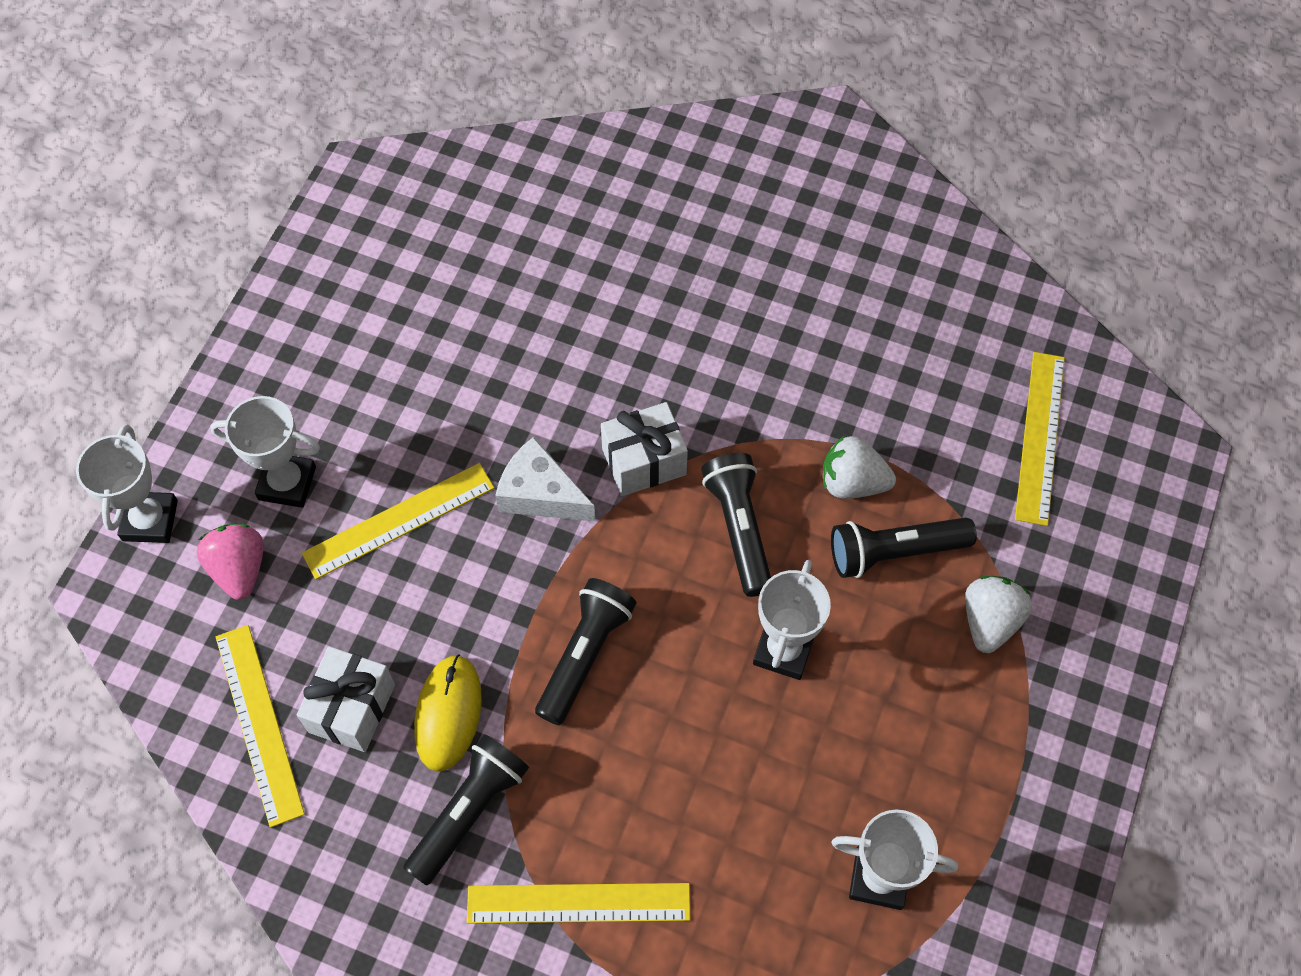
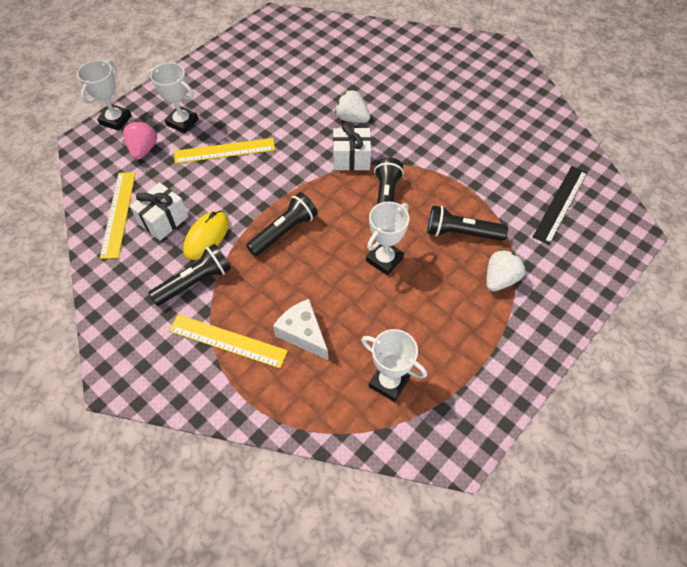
camera: 20 degrees right, 5 degrees down
white cheese [495,437,596,522] -> white cheese moved to [273,299,328,360]
white strawberry [823,435,896,499] -> white strawberry moved to [335,90,370,123]
yellow ruler [1015,352,1065,526] -> black ruler [533,166,587,245]

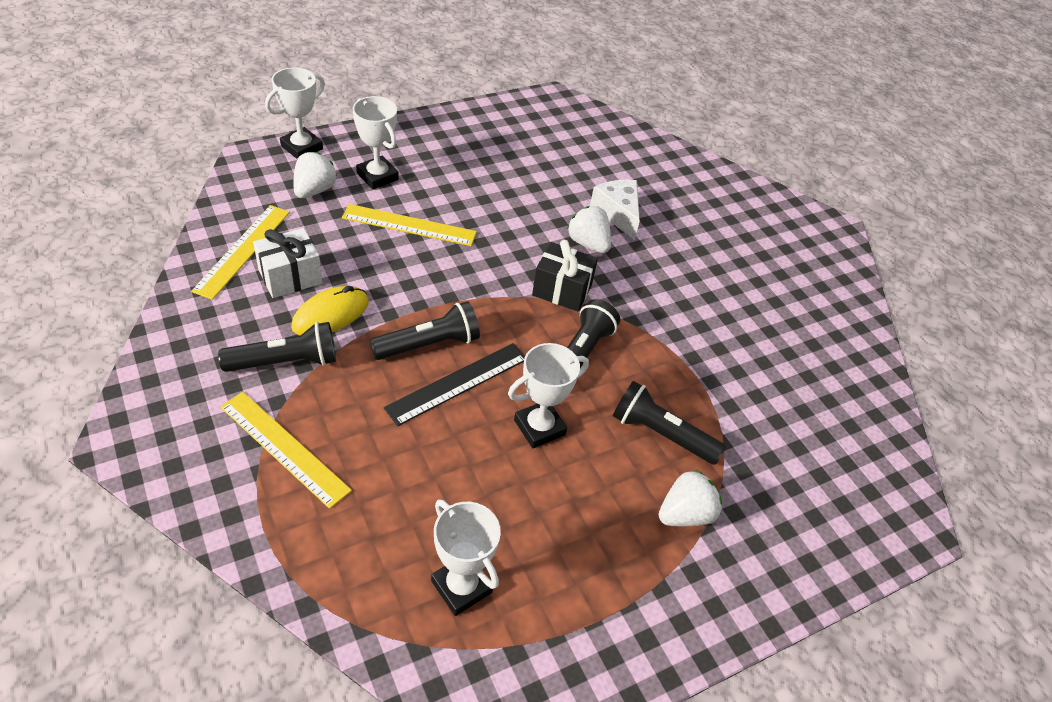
camera: 15 degrees right, 10 degrees down
pink strawberry [123,121,157,160] -> white strawberry [294,152,337,198]
white cheese [273,299,328,360] -> white cheese moved to [590,180,640,240]
white gift [333,123,371,171] -> black gift [532,240,598,312]
black ruler [533,166,587,245] -> black ruler moved to [384,343,525,426]

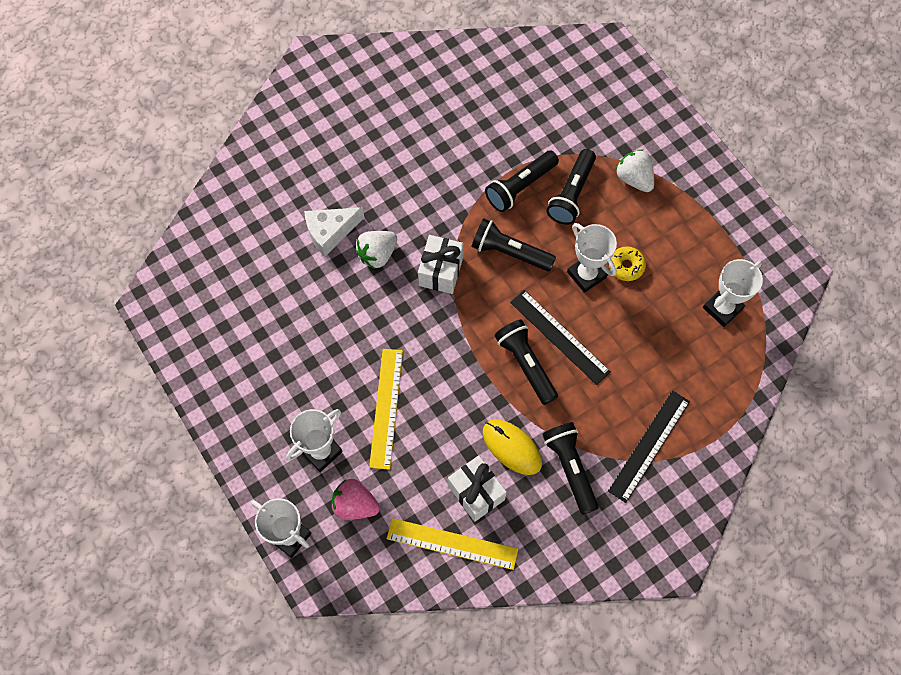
camera: 90 degrees left, 20 degrees up
yellow ruler [220,391,352,509] -> black ruler [608,390,690,503]
white strawberry [294,152,337,198] -> pink strawberry [332,479,380,520]
black gift [532,240,598,312] -> white gift [418,235,464,294]
none -> black flashlight [485,151,559,212]
none -> yellow donut [609,247,646,281]

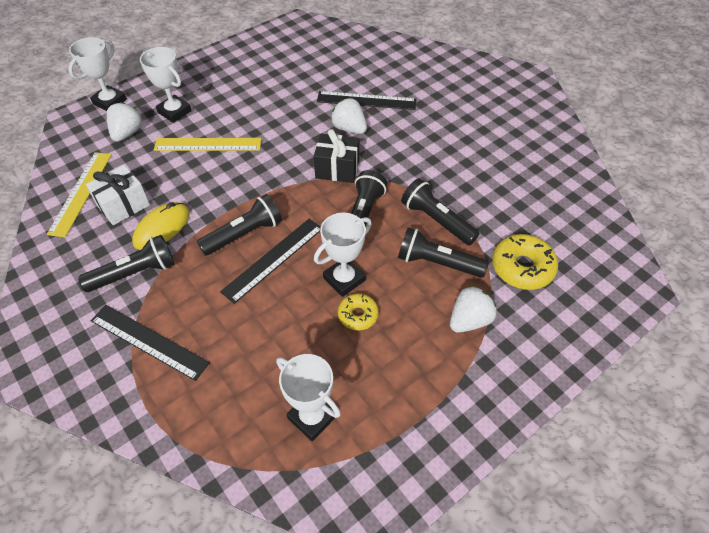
camera: 85 degrees right, 15 degrees down
white cheese [304,207,364,257] -> black ruler [317,91,416,110]
pink strawberry [332,479,380,520] -> white strawberry [107,102,142,142]
white gift [418,235,464,294] -> black gift [314,129,359,183]
none -> yellow donut [492,234,558,290]

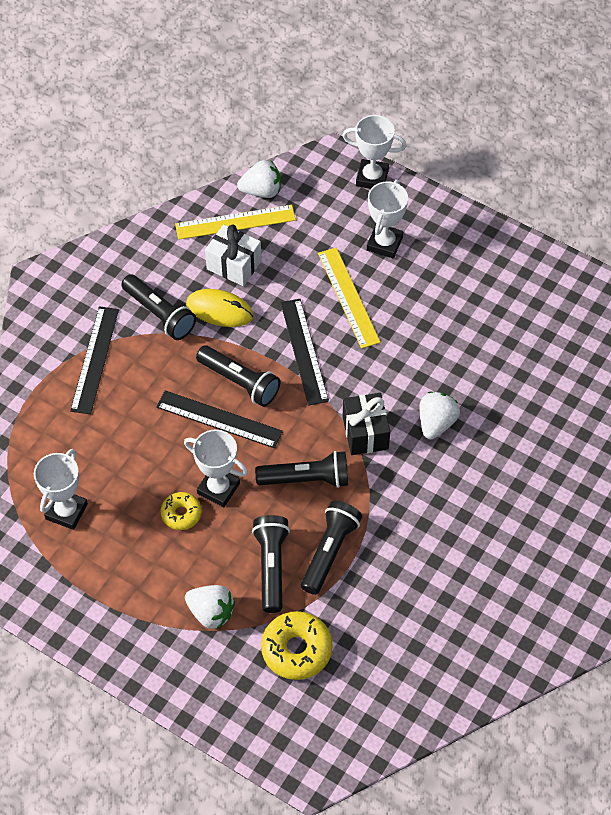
camera: 70 degrees right, 5 degrees up
white strawberry [107,102,142,142] -> white strawberry moved to [237,160,281,198]
black ruler [317,91,416,110] -> black ruler moved to [281,299,329,406]

